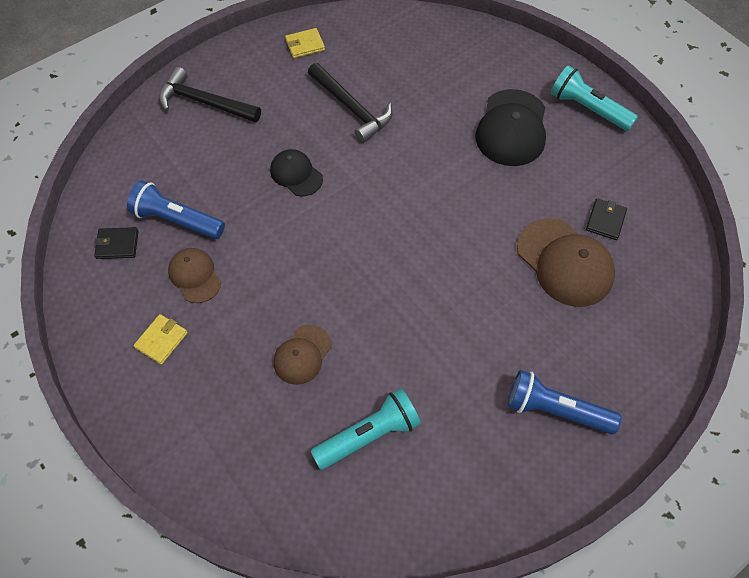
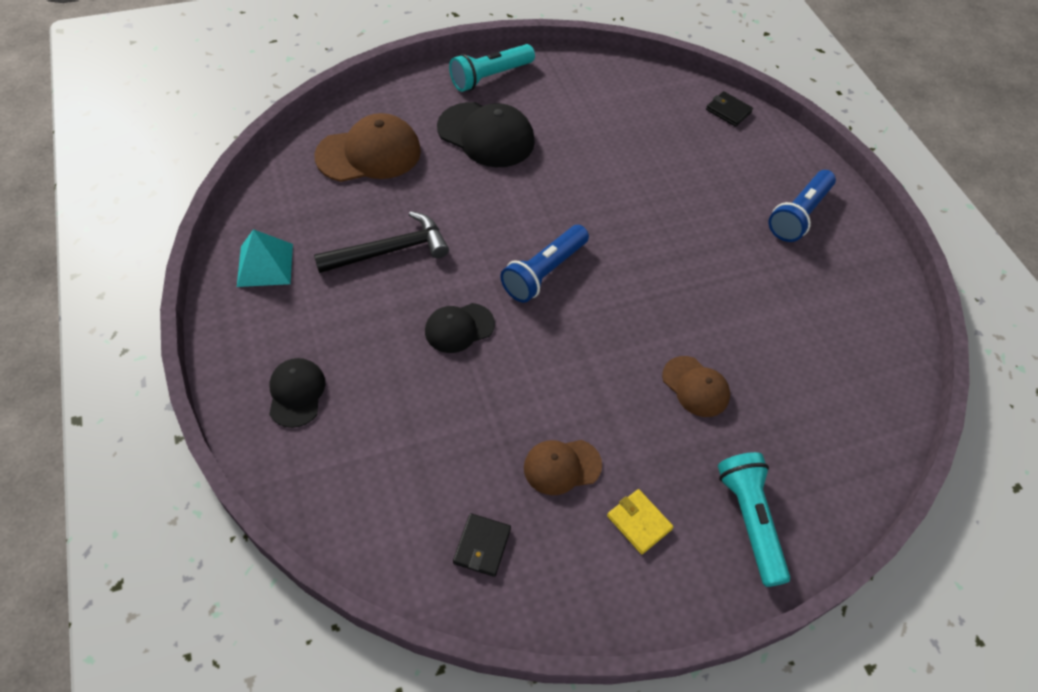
camera: 75 degrees left, 5 degrees down
blue flashlight [127,180,225,239] -> blue flashlight moved to [500,225,589,303]
black hammer [159,67,261,123] -> black cap [269,358,325,428]
yellow wallet [285,28,325,58] -> turquoise pyramid [237,229,293,287]
turquoise flashlight [311,389,421,470] -> turquoise flashlight moved to [718,452,790,587]
brown cap [517,218,615,307] -> brown cap moved to [314,113,421,182]
black wallet [586,198,627,240] -> black wallet moved to [706,91,753,127]

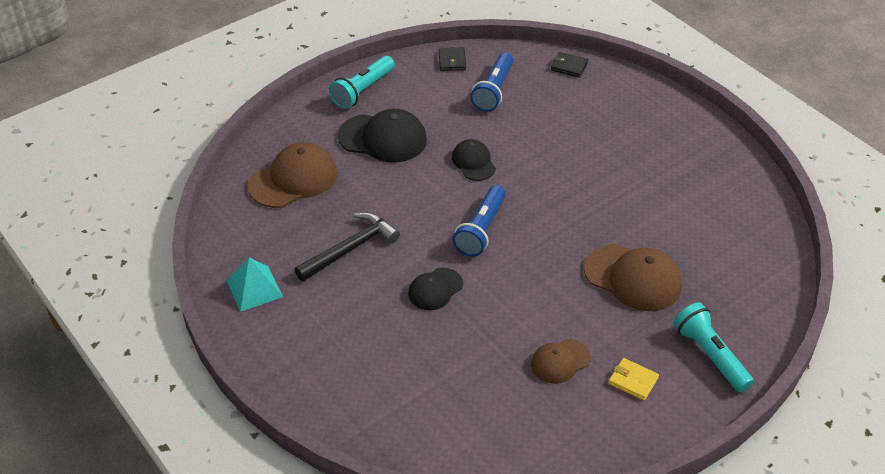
camera: 15 degrees left, 10 degrees down
black cap [269,358,325,428] -> black cap moved to [452,139,496,181]
black wallet [453,513,511,577] -> black wallet moved to [439,47,466,71]
brown cap [662,356,730,417] -> brown cap [584,244,682,311], size x1.70
blue flashlight [769,170,836,242] -> blue flashlight moved to [470,52,514,112]

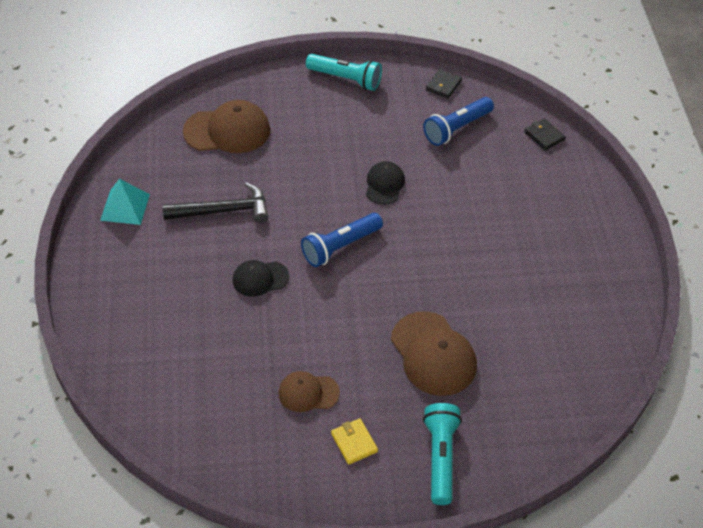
camera: 30 degrees right, 5 degrees up
turquoise flashlight [329,56,395,109] -> turquoise flashlight turned 135 degrees counterclockwise [306,54,382,91]
black cap [338,109,427,163] -> none

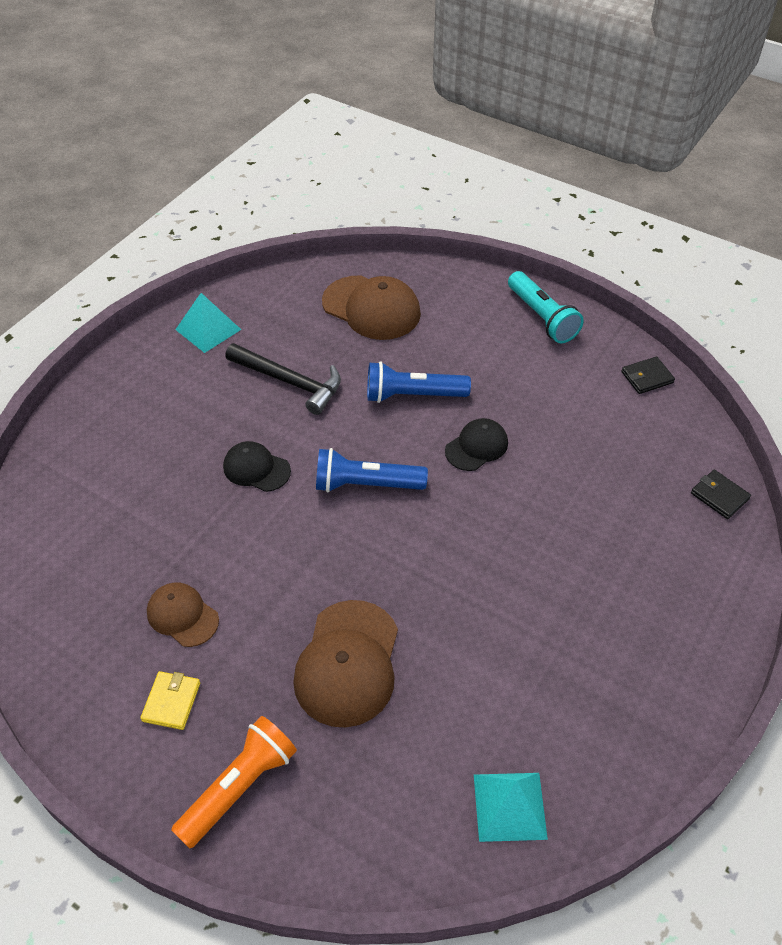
camera: 40 degrees right, 0 degrees up
blue flashlight [423,97,494,146] -> blue flashlight moved to [367,361,471,403]
turquoise flashlight [423,403,462,505] -> orange flashlight [171,716,297,849]
black wallet [524,118,566,150] -> black wallet turned 45 degrees counterclockwise [691,470,751,519]
none -> turquoise pyramid [474,773,548,842]

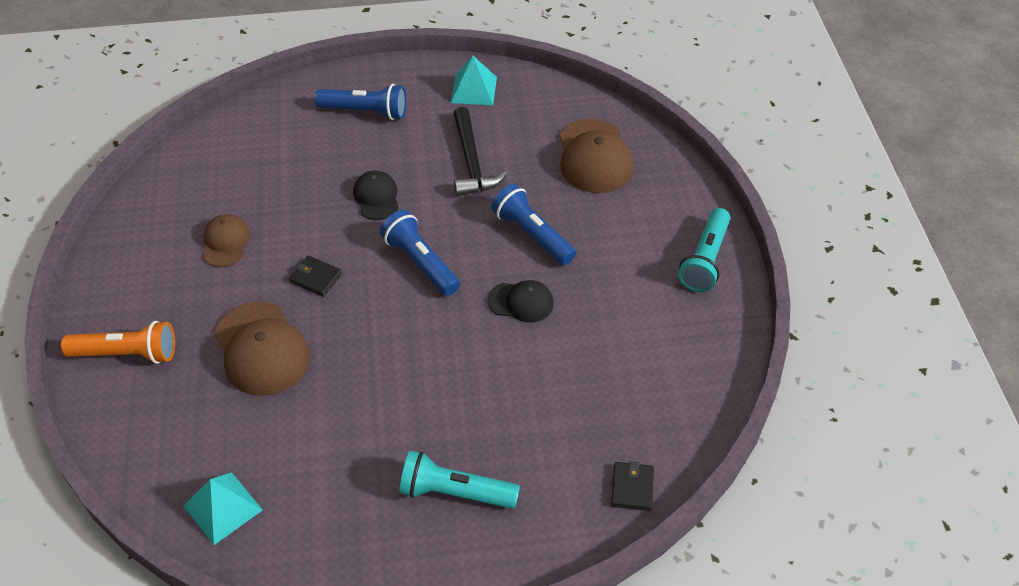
camera: 50 degrees right, 0 degrees up
yellow wallet [140,671,200,730] -> none
brown cap [293,600,398,728] -> brown cap turned 90 degrees counterclockwise [214,301,310,396]
black wallet [621,356,675,394] -> black wallet moved to [289,256,342,297]
none -> blue flashlight [315,84,406,120]
none -> turquoise flashlight [400,451,520,509]

